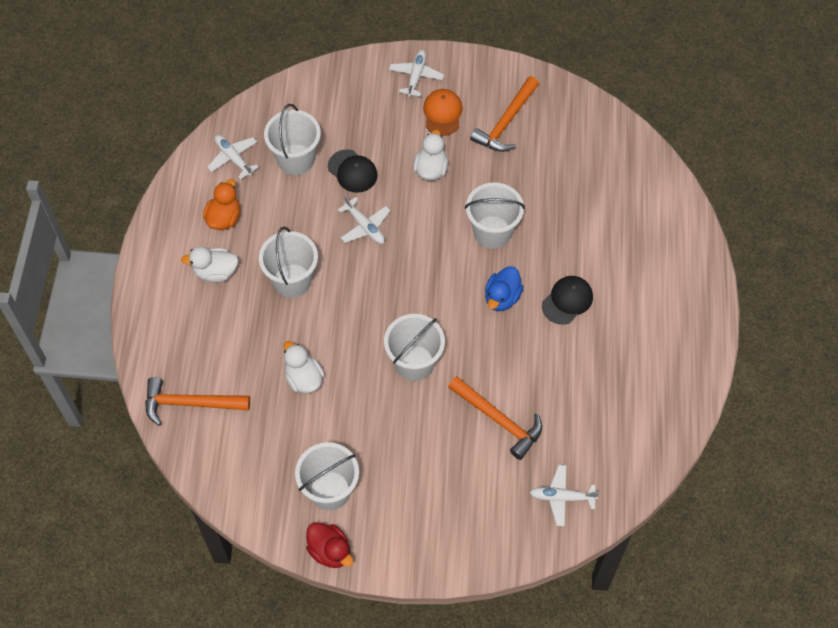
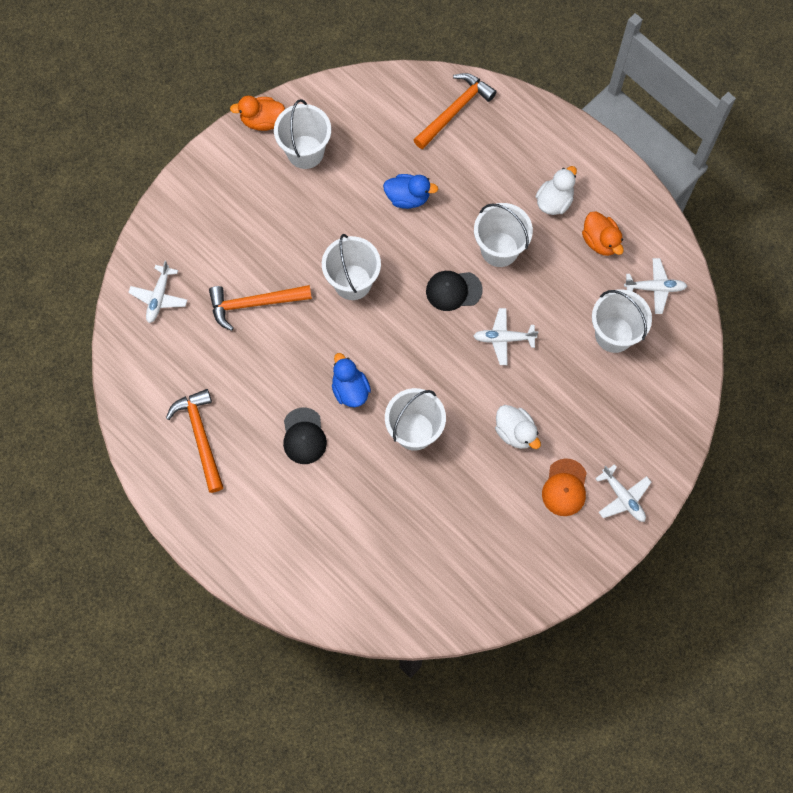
camera: 130 degrees right, 10 degrees up
white duck [284,341,325,394] -> blue duck [383,174,438,209]
red duck [306,522,353,568] -> orange duck [230,96,285,131]
black cap [328,149,378,193] -> black cap moved to [426,271,483,311]
orange cap [423,89,463,136] -> orange cap turned 60 degrees clockwise [542,459,587,516]
orange hammer [470,76,539,152] -> orange hammer moved to [166,389,224,493]
white plane [530,465,600,526] -> white plane turned 150 degrees clockwise [128,261,187,323]

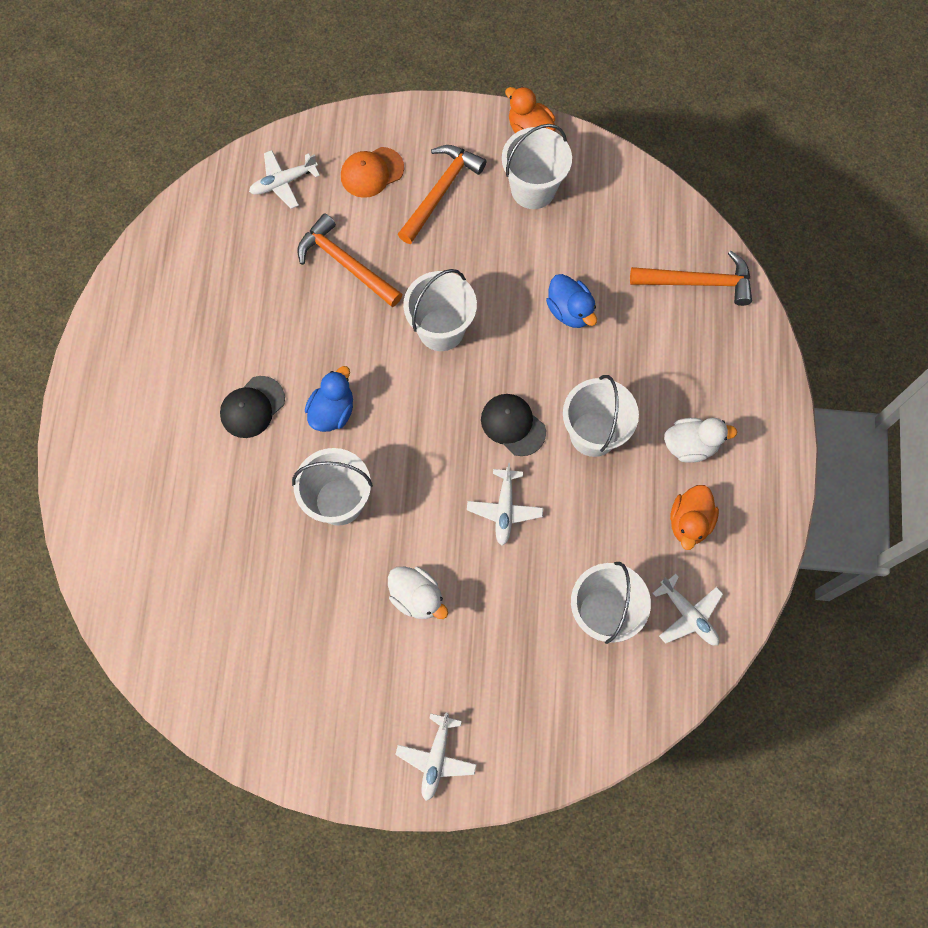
camera: 50 degrees right, 0 degrees up
orange hammer [166,389,224,493] -> orange hammer moved to [398,145,486,244]
white plane [473,308,539,365] -> white plane turned 135 degrees counterclockwise [467,463,543,546]
white duck [495,405,541,449] -> white duck turned 60 degrees counterclockwise [388,567,448,619]
orange cap [542,459,587,516] -> orange cap moved to [341,147,404,198]

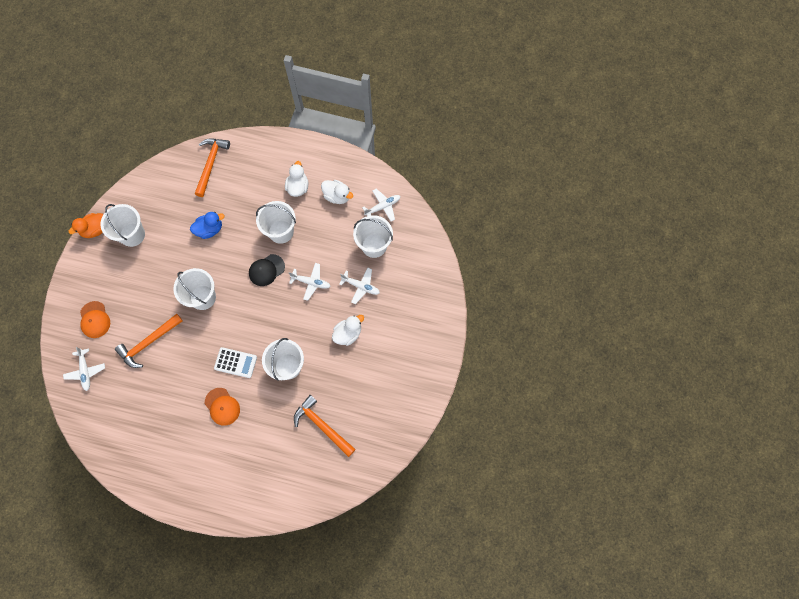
camera: 80 degrees left, 0 degrees up
black cap [220,376,285,438] -> orange cap [205,388,240,426]
blue duck [305,366,353,432] -> white calculator [214,347,257,378]
white plane [395,713,477,801] -> white plane moved to [339,268,380,304]
orange hammer [398,145,486,244] -> orange hammer moved to [294,395,356,457]
orange duck [670,485,719,550] -> white duck [321,180,353,204]

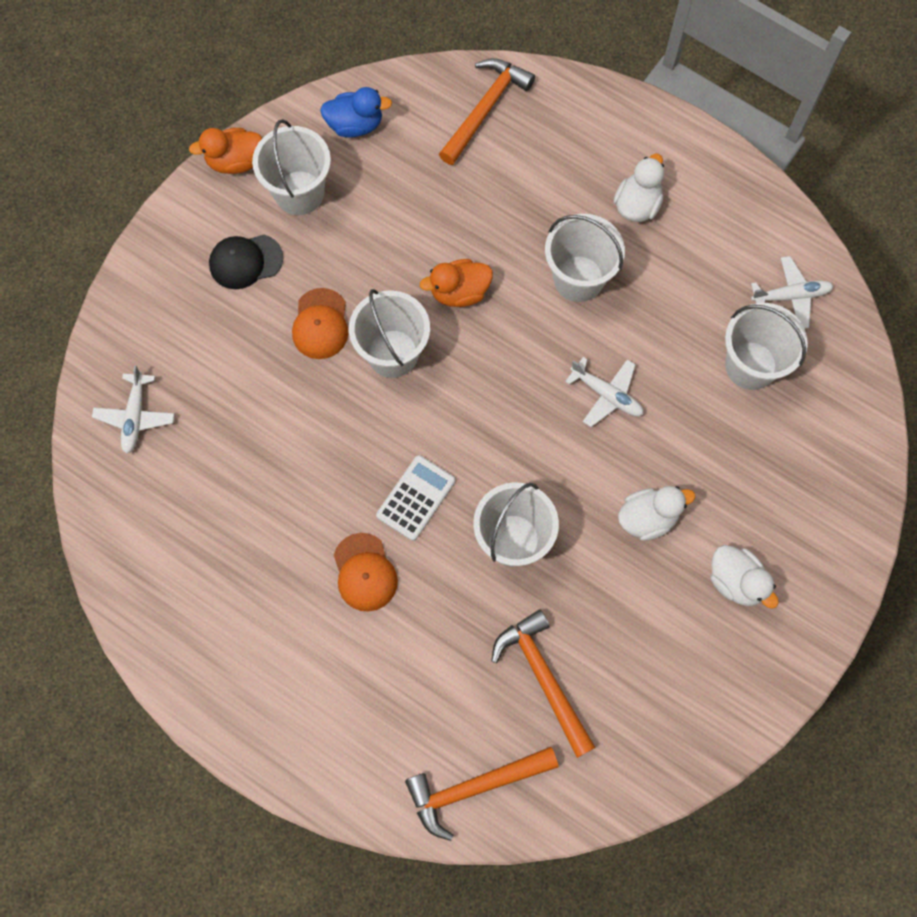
camera: 20 degrees right, 0 degrees up
orange cap [80,301,110,338] -> orange cap moved to [292,288,348,359]
orange hammer [115,314,183,368] -> orange hammer moved to [405,747,559,841]
blue duck [190,212,225,239] -> blue duck moved to [320,87,392,138]
white calculator [214,347,257,378] -> white calculator turned 90 degrees counterclockwise [376,455,455,541]
black cap [249,254,285,286] -> black cap moved to [209,235,283,289]
white duck [321,180,353,204] -> white duck moved to [710,545,779,609]
white plane [339,268,380,304] -> none
none -> orange duck [420,259,493,307]

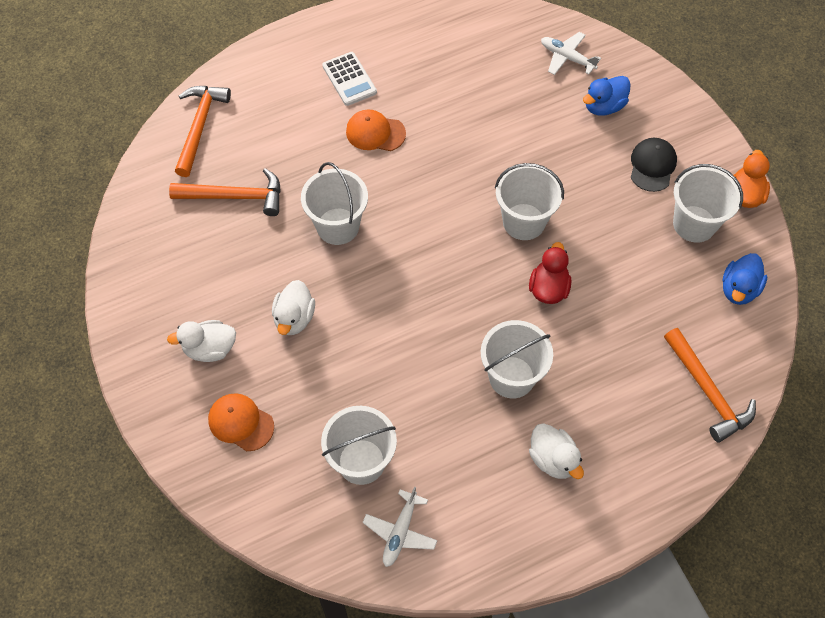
camera: 120 degrees right, 10 degrees down
orange cap [292,288,348,359] -> orange cap moved to [208,393,274,451]
white calculator [376,455,455,541] -> white calculator moved to [322,52,377,106]
orange duck [420,259,493,307] -> red duck [529,242,571,304]
white plane [565,357,644,427] -> none
none -> blue duck [583,76,631,116]

